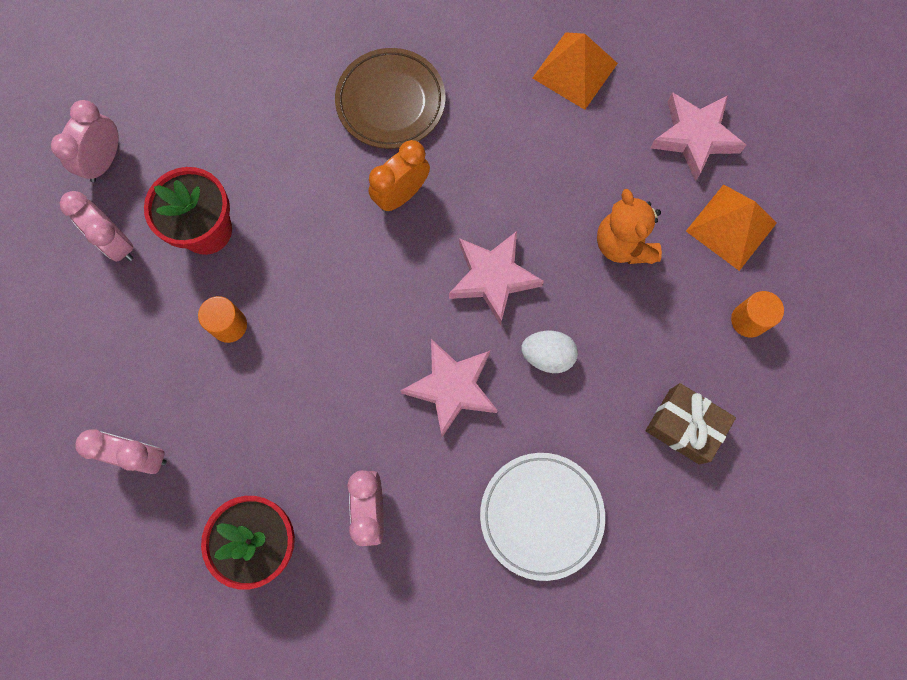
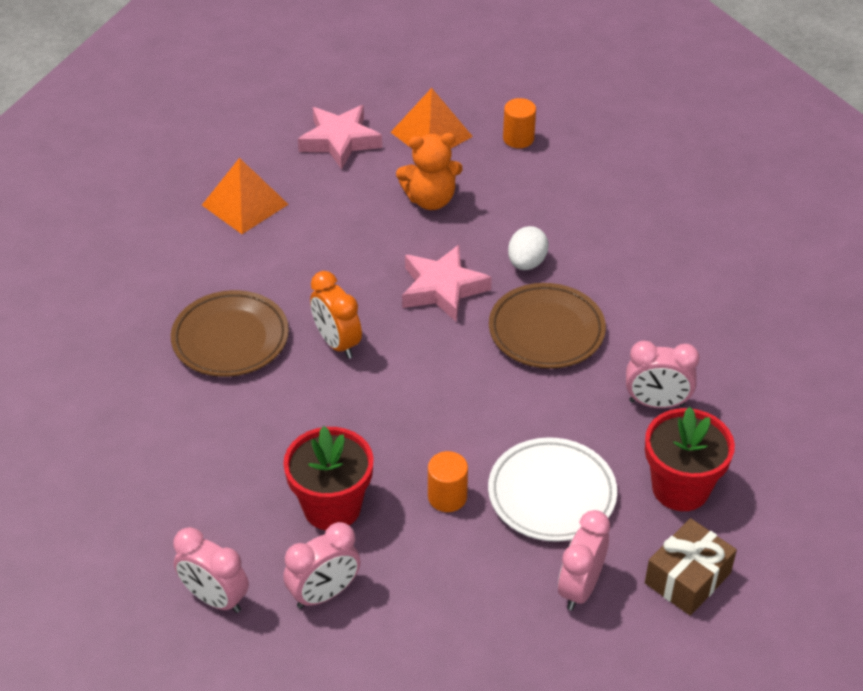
camera: 80 degrees left, 30 degrees down
pink star [400,339,498,437] -> brown plate [489,283,606,369]
white plate [480,453,605,581] -> white plate moved to [488,437,617,542]
brown gift [646,383,736,465] -> brown gift moved to [645,518,737,616]

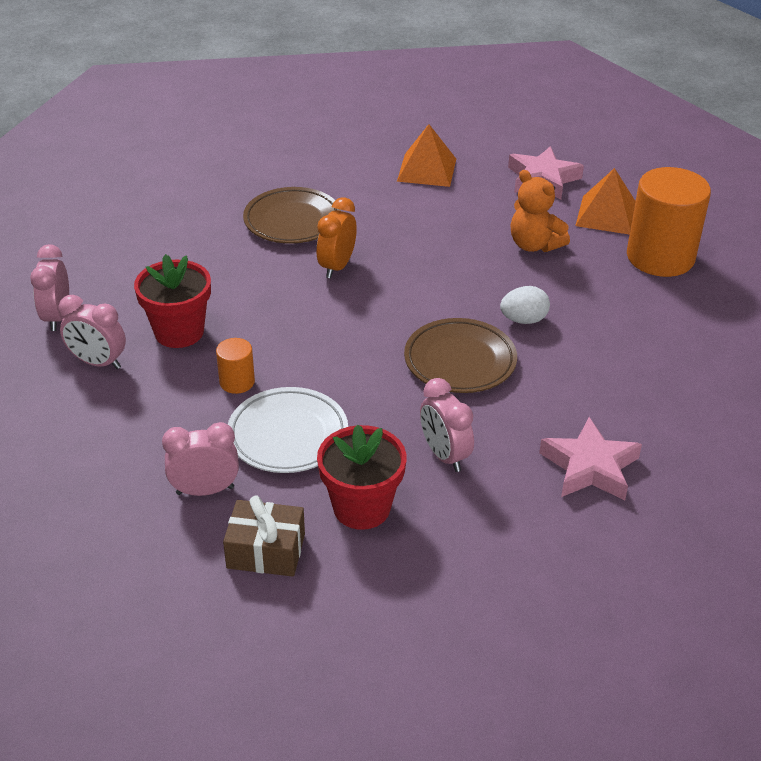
camera: 55 degrees right, 5 degrees down
pink star [402,245,492,322] -> pink star moved to [539,417,642,500]
orange cylinder [503,98,536,148] -> orange cylinder [627,167,711,277], size x2.19

